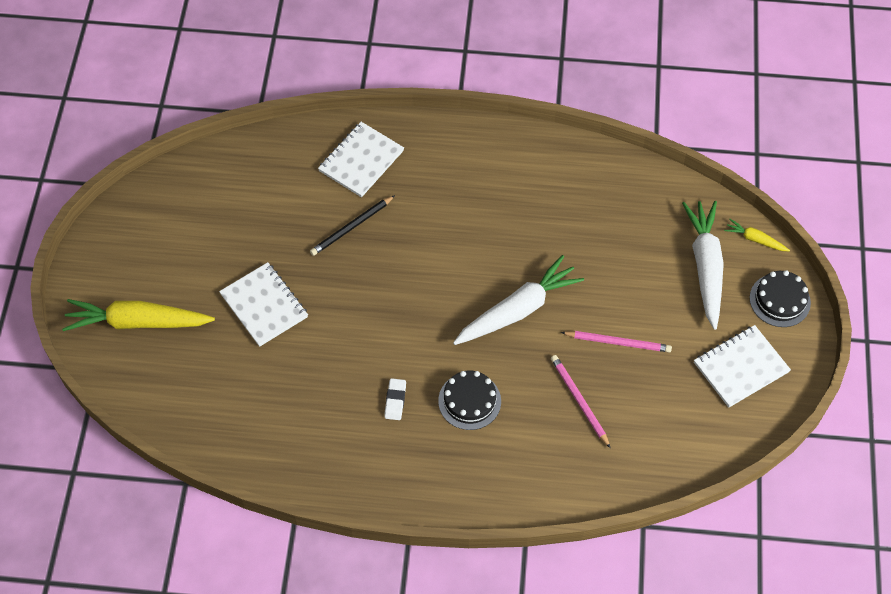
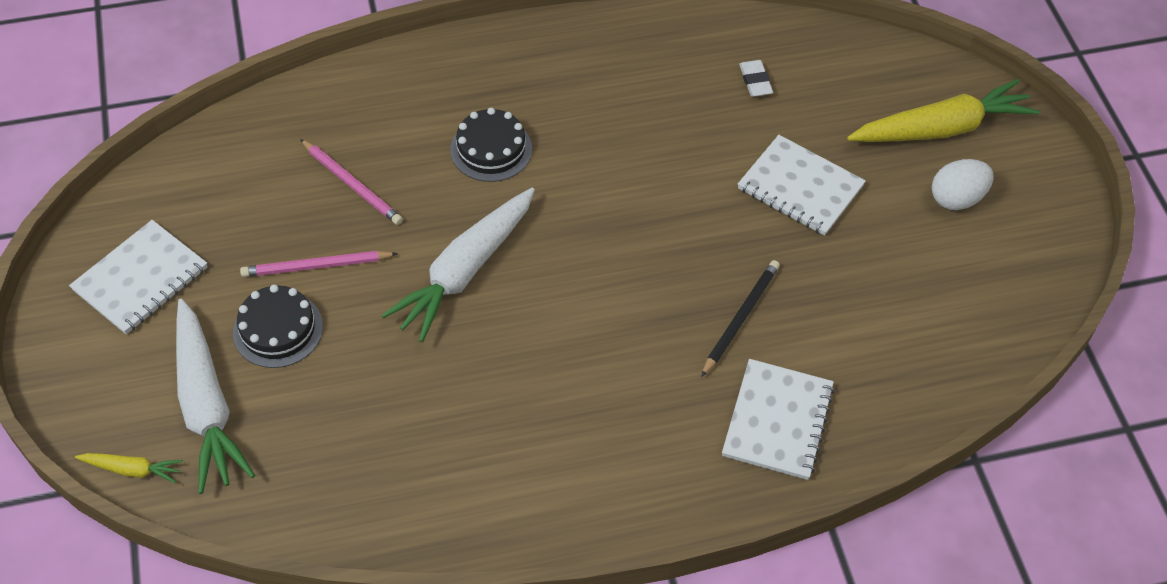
camera: 160 degrees right, 5 degrees down
white eraser [384,378,406,420] -> white eraser moved to [739,60,773,97]
black cake [750,270,811,327] -> black cake moved to [233,285,323,368]
none -> white egg [932,159,994,210]

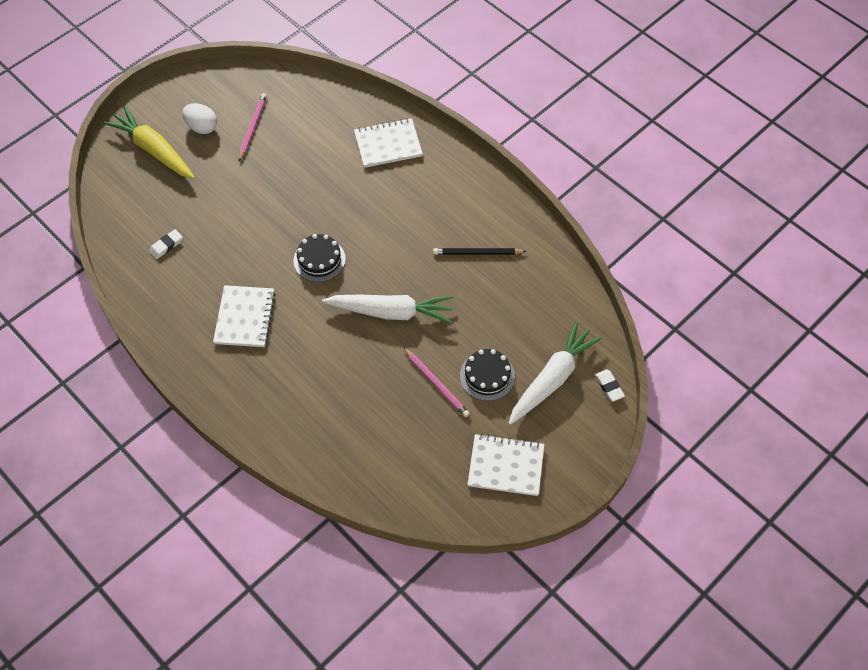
camera: 120 degrees left, 5 degrees up
yellow carrot [75,453,183,483] -> white eraser [595,370,625,402]
pink pencil [300,139,403,225] -> pink pencil moved to [239,93,267,161]
black cake [450,108,532,182] -> black cake moved to [294,234,346,282]
black pencil [701,260,780,377] -> black pencil moved to [433,248,527,255]
white notebook [738,135,866,236] -> white notebook moved to [213,285,275,347]

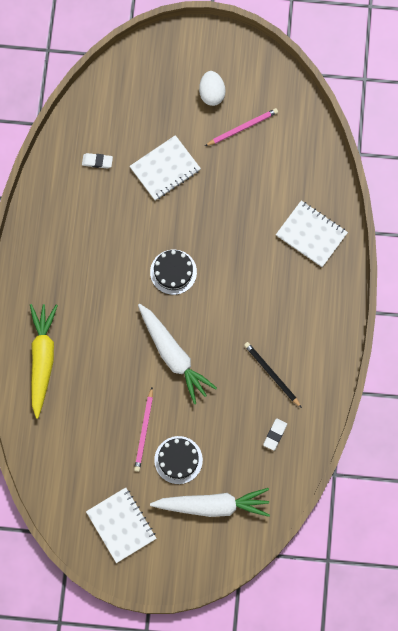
camera: 50 degrees right, 15 degrees up
yellow carrot [103,106,195,179] -> yellow carrot moved to [30,304,58,419]
white notebook [213,285,275,347] -> white notebook moved to [130,135,201,201]
white eraser [595,370,625,402] -> white eraser moved to [263,418,287,451]

